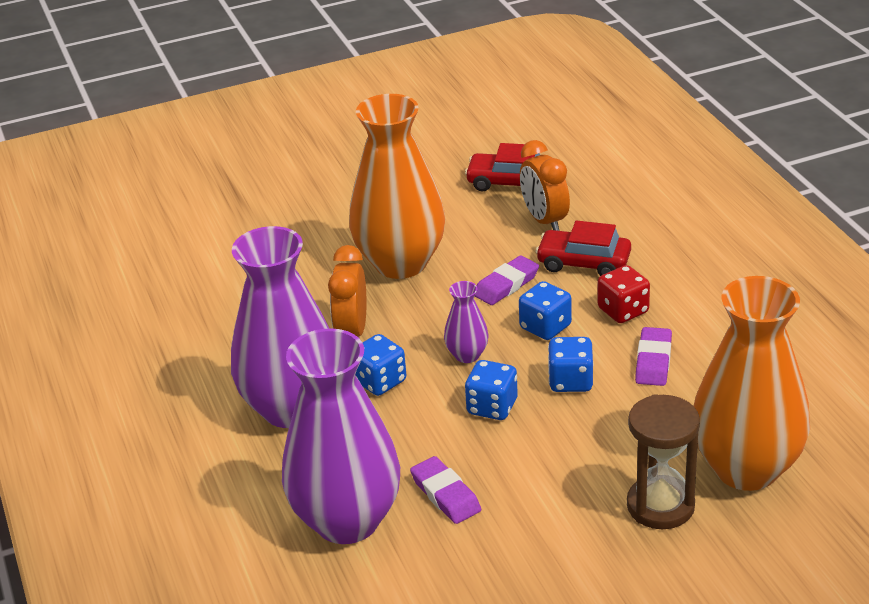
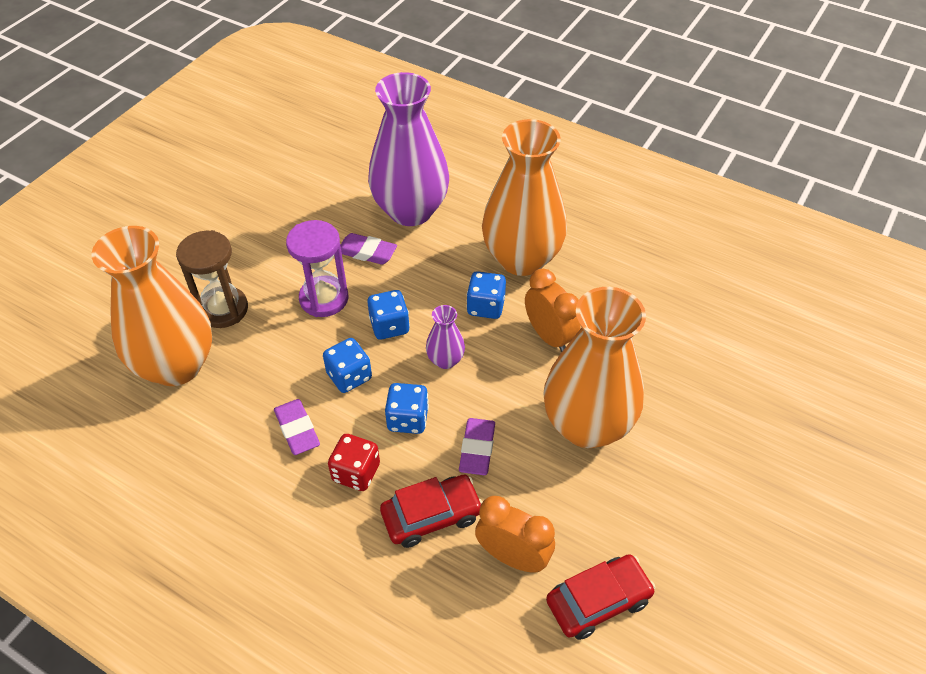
camera: 140 degrees right, 15 degrees up
purple vase [231,226,330,428] -> orange vase [482,119,567,276]
none -> purple hourglass [286,220,349,317]

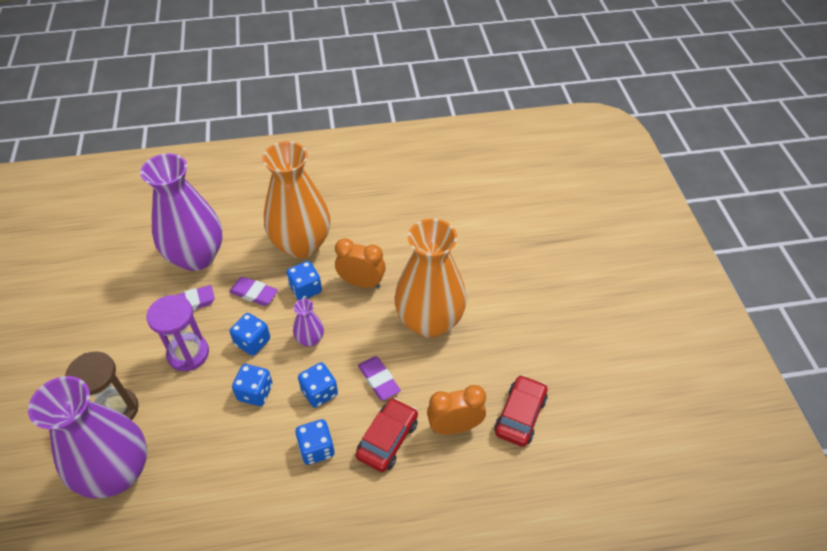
camera: 40 degrees left, 0 degrees up
orange vase [92,226,212,386] -> purple vase [28,376,147,499]
purple eraser [274,399,320,455] -> purple eraser moved to [229,277,278,306]
red dice [328,434,380,491] -> blue dice [295,419,335,465]

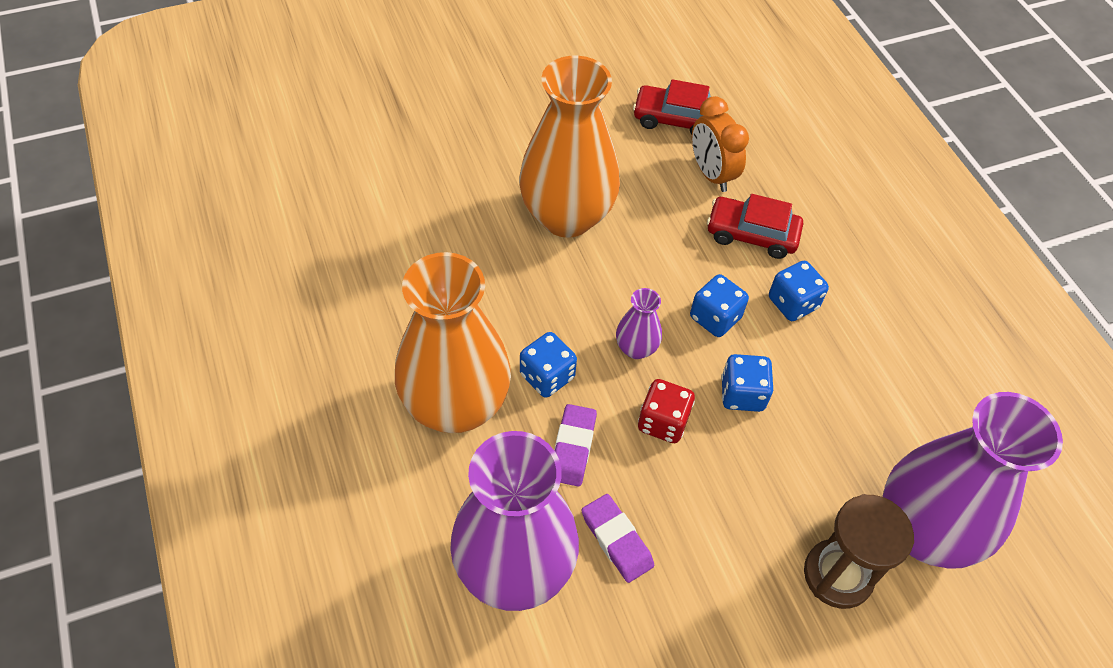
camera: 105 degrees left, 5 degrees up
purple hourglass [146,295,209,371] -> none
blue dice [230,313,270,356] -> red dice [638,379,695,443]
orange clock [335,238,386,288] -> none
purple eraser [358,356,401,400] -> none

